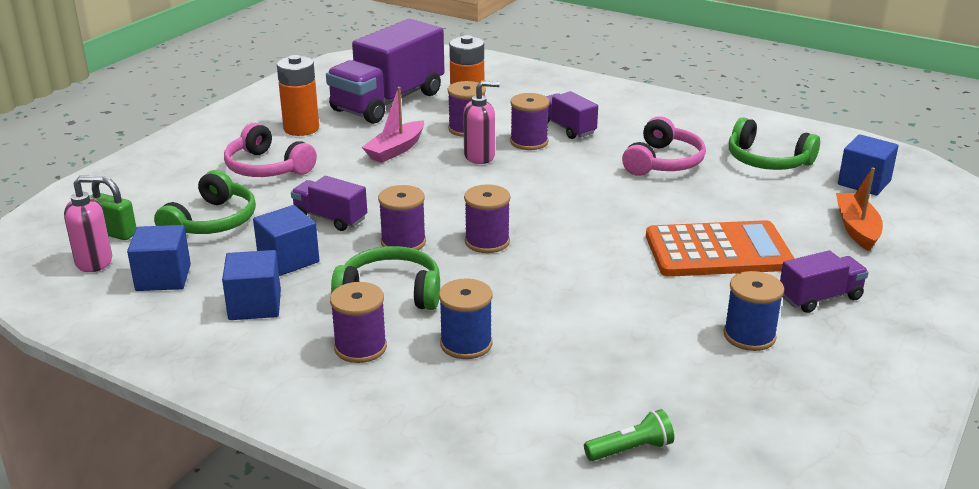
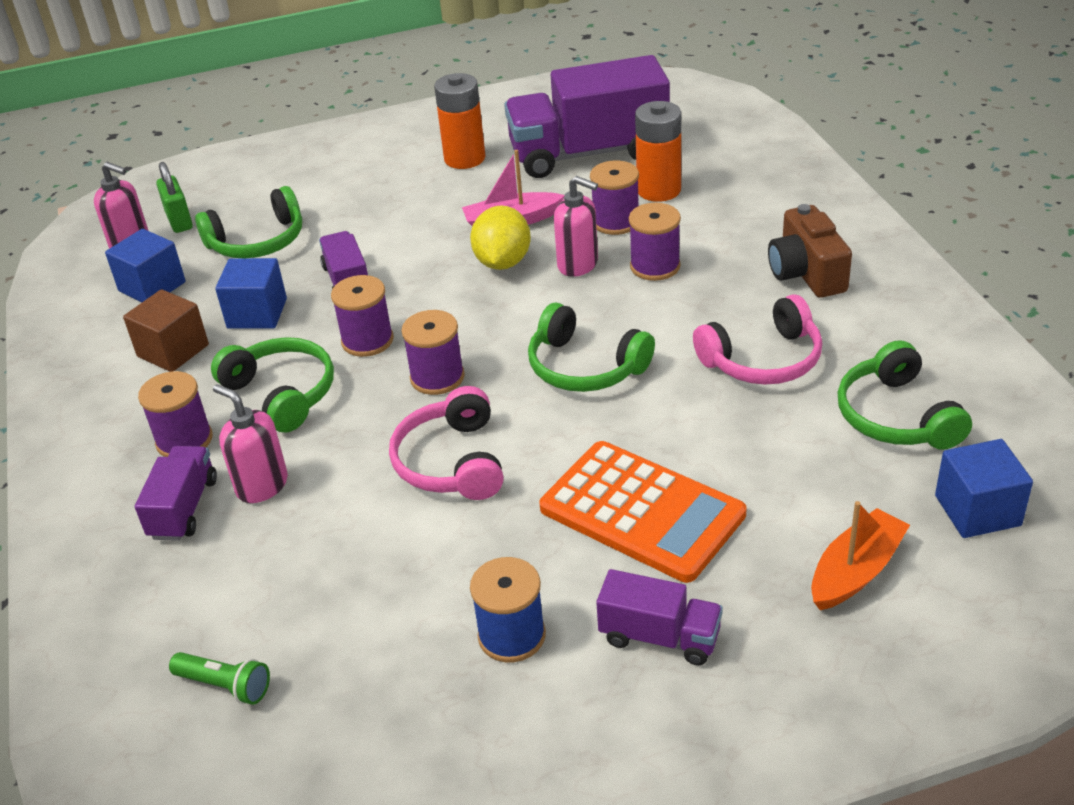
camera: 45 degrees right, 10 degrees up
blue cube [222,250,281,320] -> brown cube [123,289,209,372]
pink headphones [224,123,317,177] -> pink headphones moved to [389,386,504,500]
blue spool [439,279,493,359] -> pink soap dispenser [213,384,288,503]
purple truck [546,91,598,139] -> purple truck moved to [135,446,217,541]
none -> yellow lemon [470,205,531,270]
none -> green headphones [528,303,655,392]
none -> brown camera [768,204,852,298]

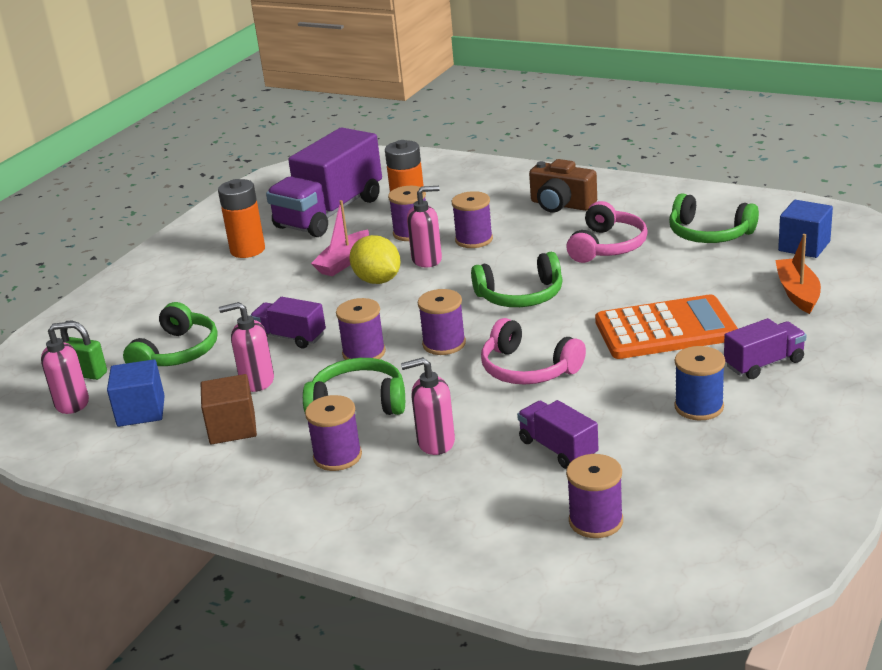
camera: 45 degrees left, 10 degrees down
purple truck [135,446,217,541] -> purple truck moved to [517,400,599,469]
green flashlight [169,652,270,705] -> purple spool [566,454,623,538]
blue cube [215,258,287,329] -> pink soap dispenser [219,302,274,392]

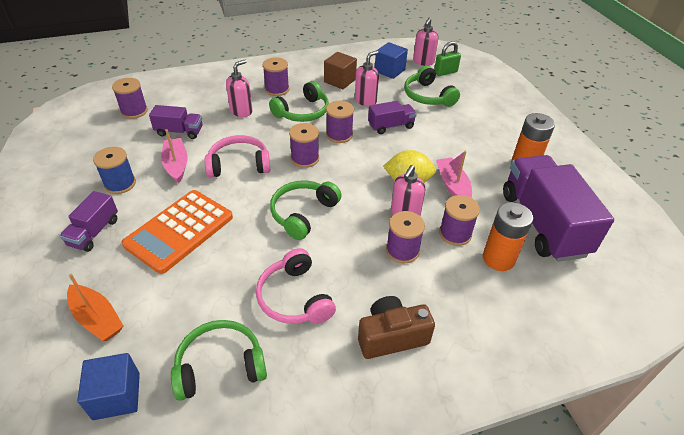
camera: 130 degrees right, 15 degrees up
none -> pink boat [161,129,188,183]

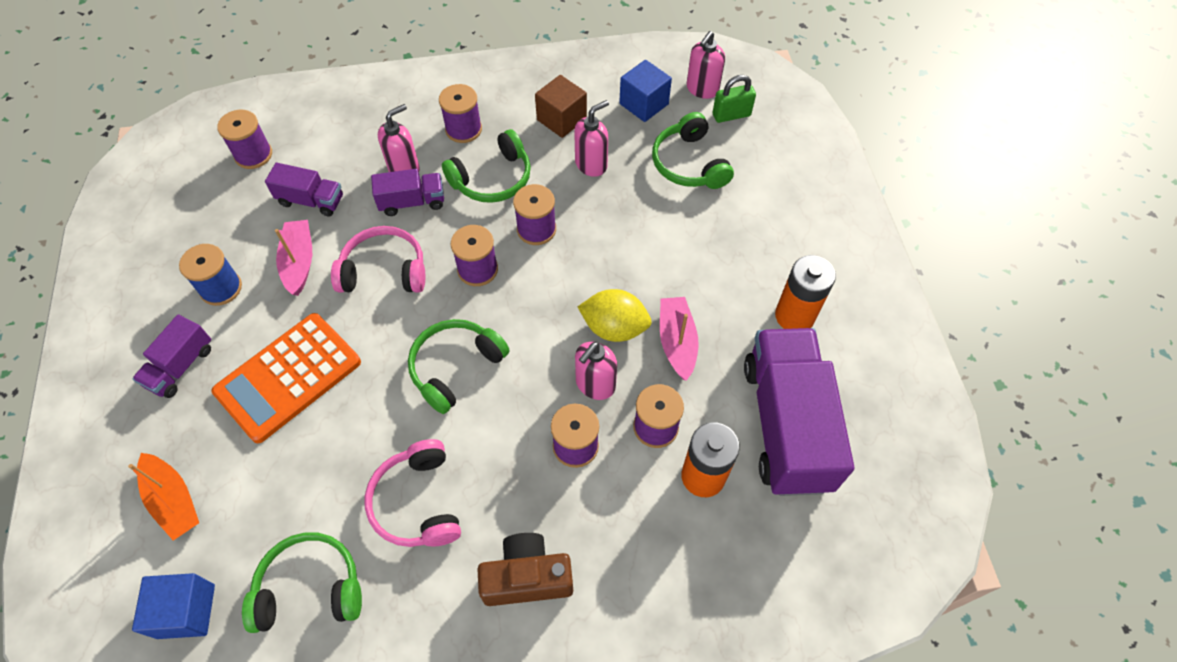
camera: 10 degrees right, 15 degrees up
purple truck [368,101,417,134] -> purple truck moved to [371,169,444,216]

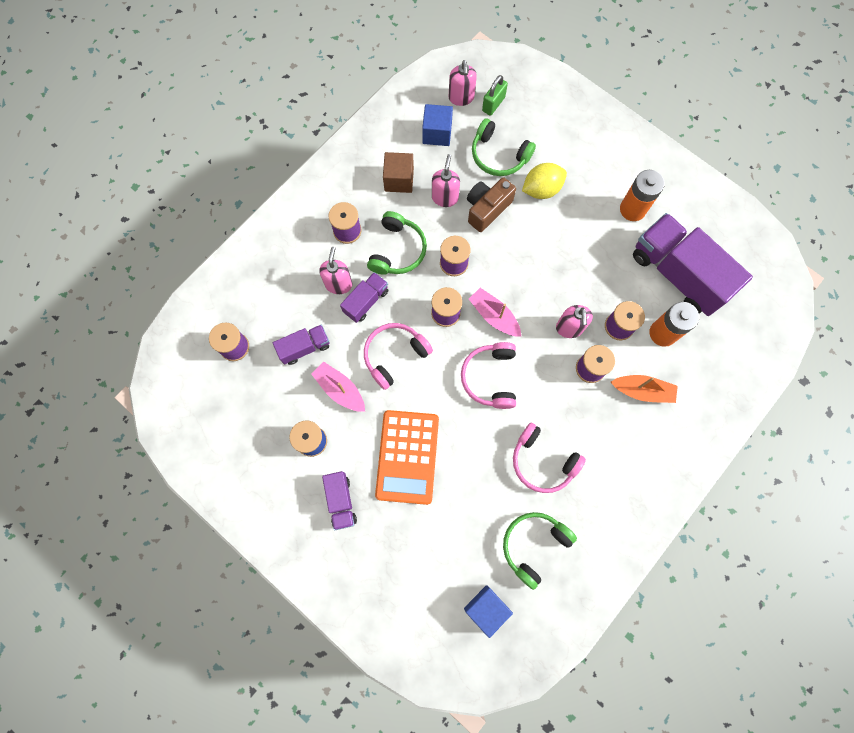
camera: 40 degrees left, 15 degrees up
orange boat [128,453,199,540] -> orange boat moved to [611,375,678,403]
green headphones [408,319,509,414] -> pink headphones [461,342,516,409]
brown camera [478,533,573,606] -> brown camera moved to [467,177,516,232]
yellow lemon [578,289,652,342] -> yellow lemon moved to [522,163,567,199]
pink boat [660,297,699,381] -> pink boat moved to [469,288,521,337]

